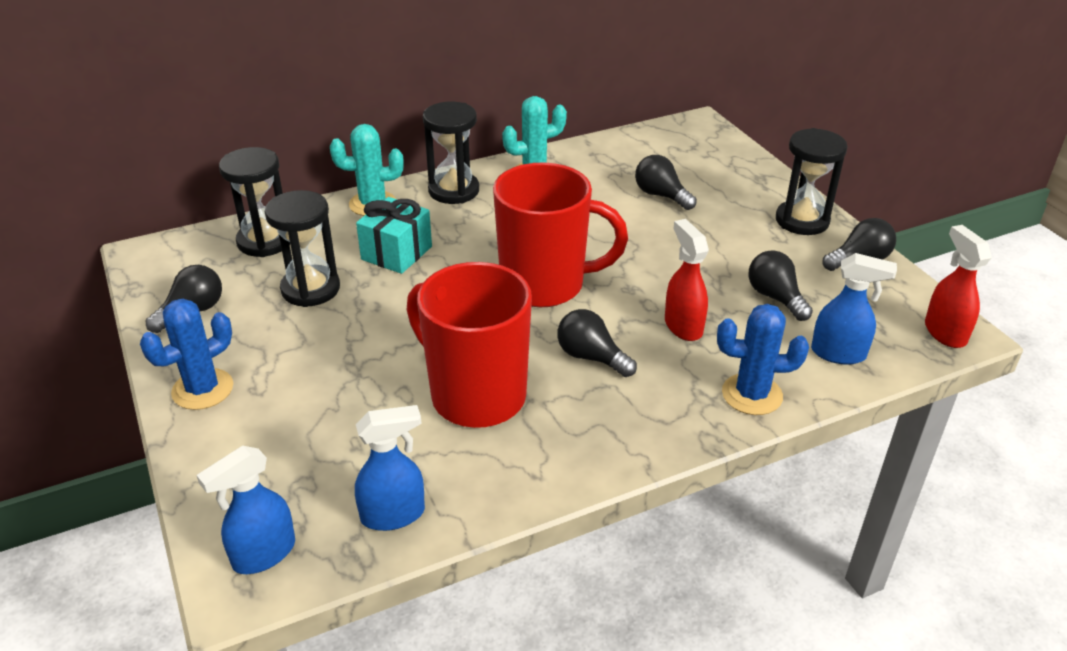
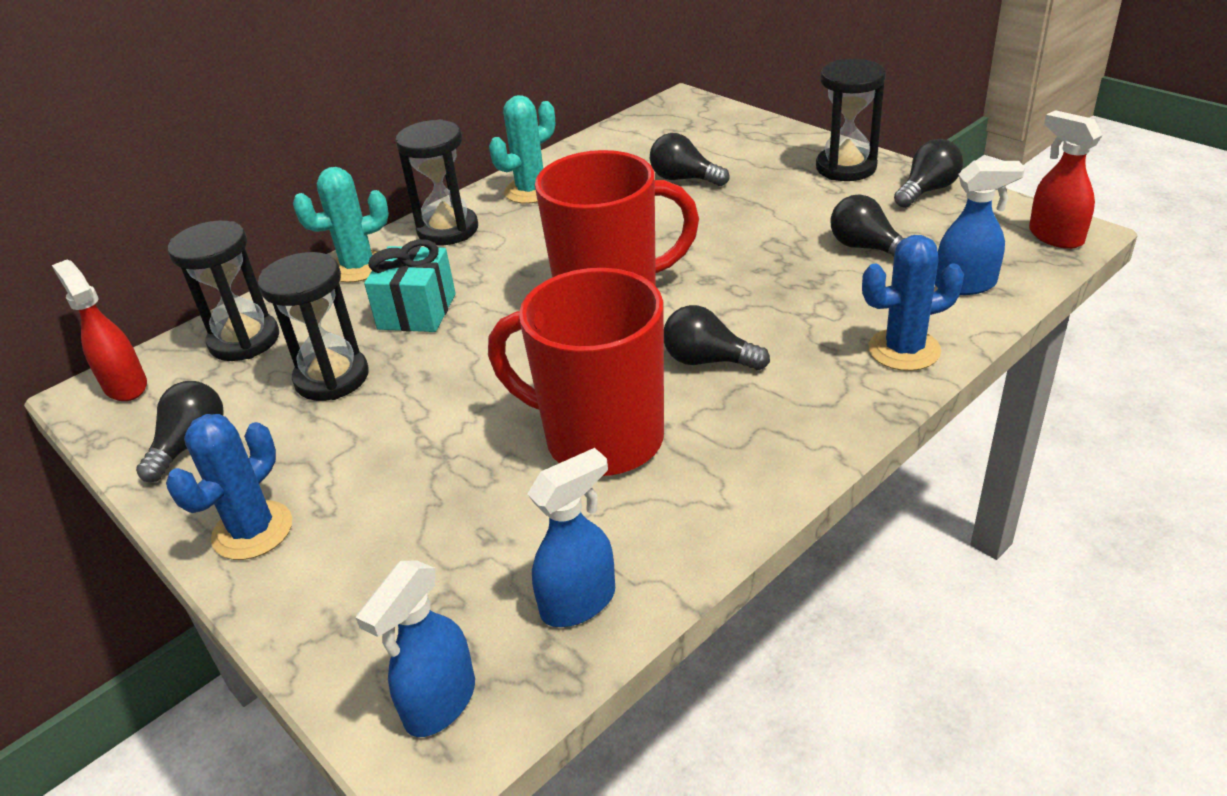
camera: 15 degrees left, 0 degrees up
red spray bottle [665,219,709,341] -> red spray bottle moved to [52,259,147,401]

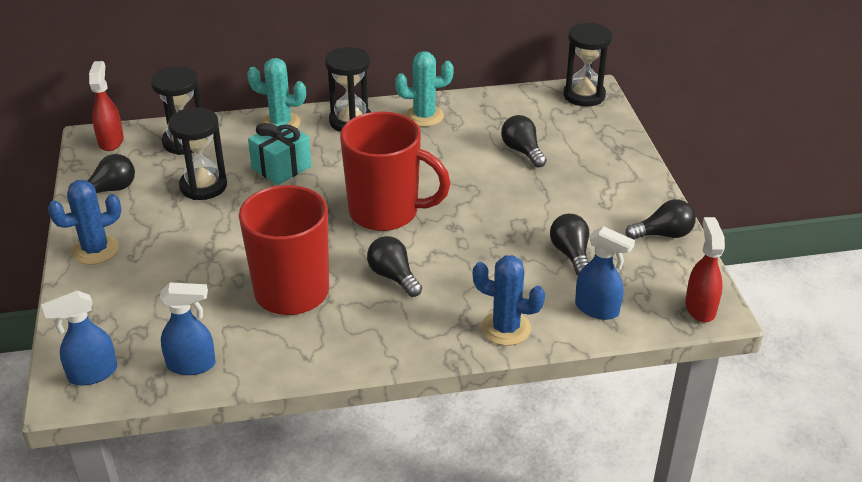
camera: 30 degrees right, 0 degrees up
black hourglass [816,59,886,181] -> black hourglass moved to [563,23,613,107]

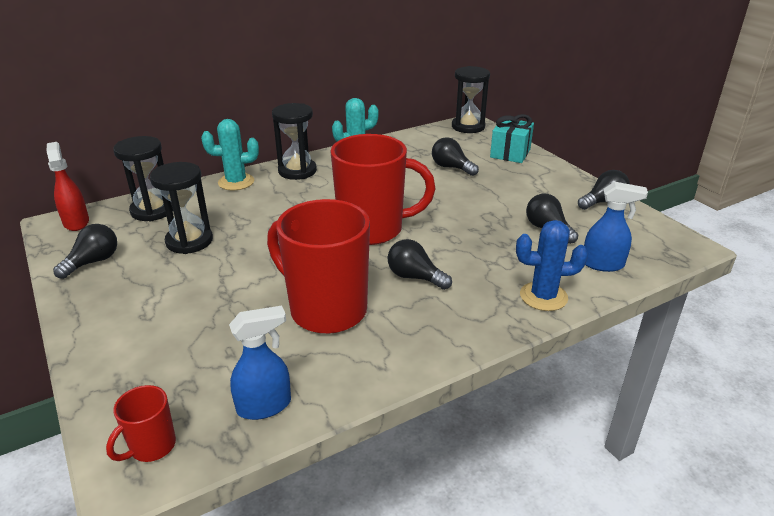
camera: 20 degrees left, 5 degrees down
blue spray bottle [41,290,117,386] -> red mug [106,385,176,462]
blue cactus [48,180,121,265] -> none
turquoise gift [248,121,312,185] -> turquoise gift moved to [490,114,534,163]
red spray bottle [685,217,725,322] -> none

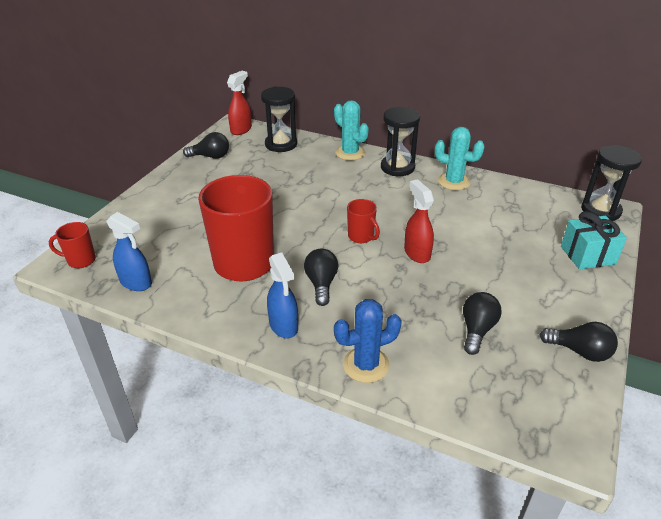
camera: 55 degrees right, 5 degrees up
black hourglass [150,162,213,254] -> none
red mug [330,134,436,245] -> red mug [347,199,380,243], size x0.45
black light bulb [432,137,479,176] -> none
blue cactus [516,220,588,311] -> blue cactus turned 75 degrees counterclockwise [334,299,402,383]
blue spray bottle [584,182,648,272] -> blue spray bottle moved to [267,252,298,338]
none -> red spray bottle [404,179,434,263]

